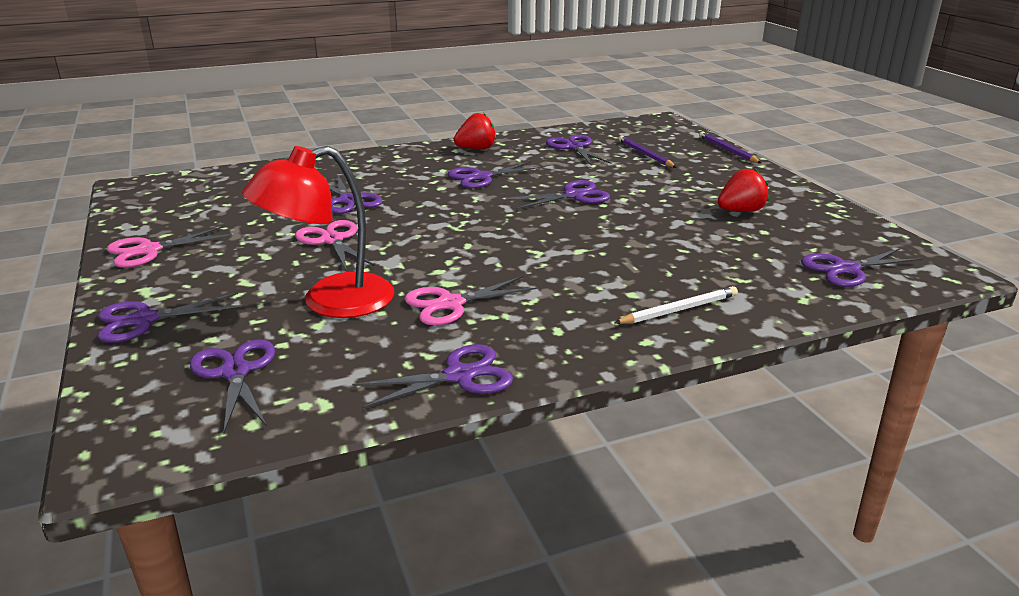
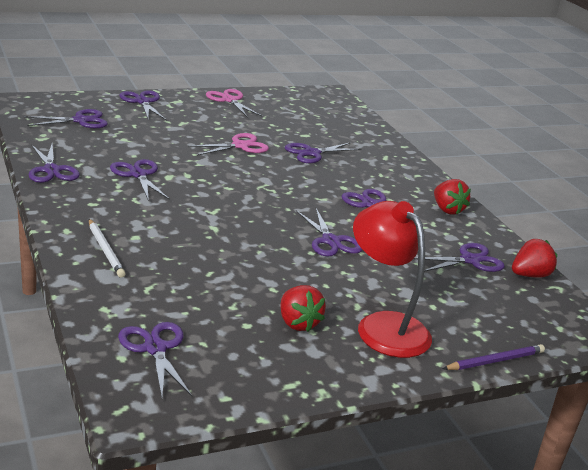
camera: 85 degrees right, 0 degrees up
red lamp [242,146,394,318] -> red lamp moved to [353,201,432,358]
pink scissors [404,276,537,326] -> purple scissors [110,159,170,201]
purple pencil [619,136,677,168] -> none
none -> red strawberry [512,239,557,278]

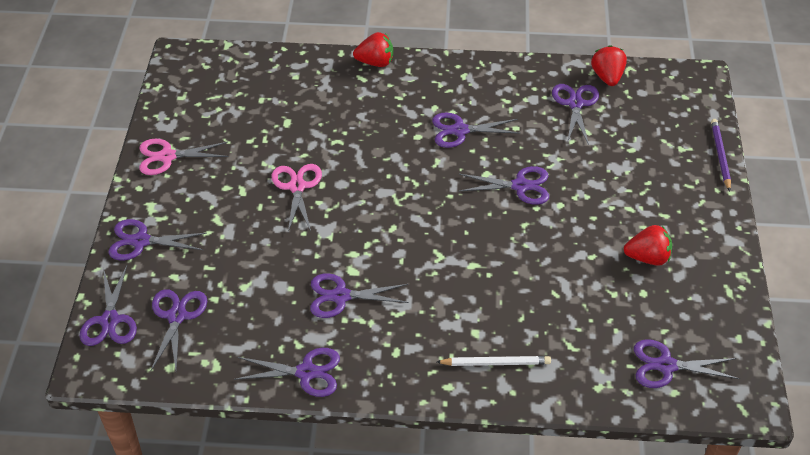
camera: 60 degrees left, 20 degrees up
purple scissors [285,142,361,163] -> purple scissors moved to [80,266,137,346]
red lamp [353,201,432,358] -> none
red strawberry [434,179,471,215] -> red strawberry moved to [353,32,393,67]

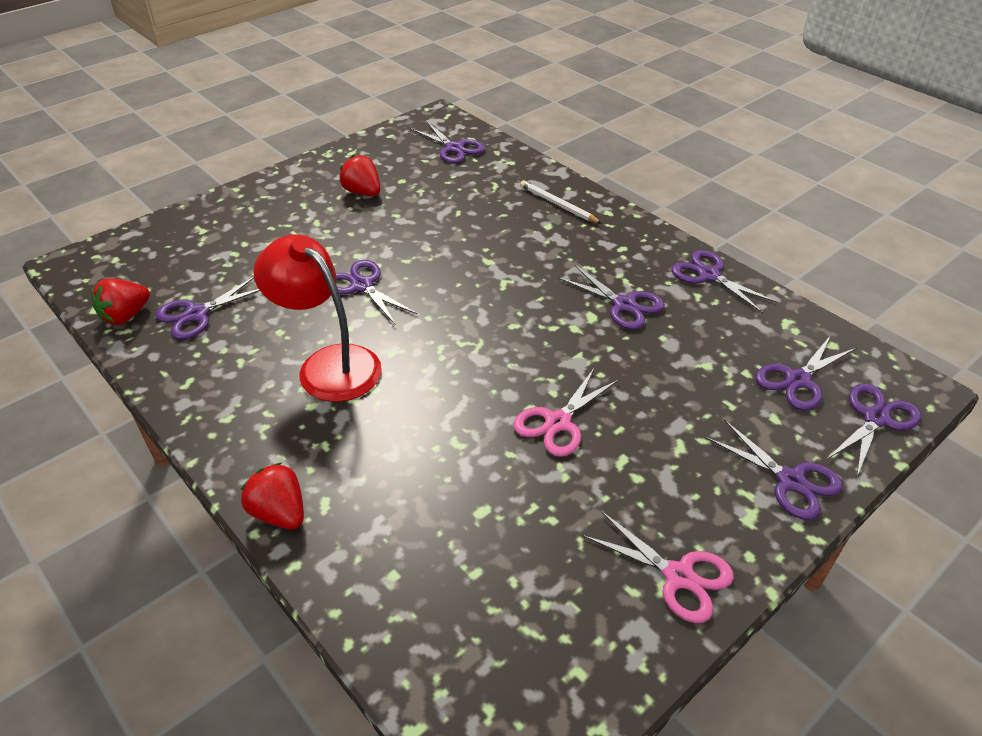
camera: 135 degrees left, 5 degrees down
purple scissors [432,113,521,148] -> red lamp [254,234,382,402]
purple pencil [711,119,731,191] -> none

